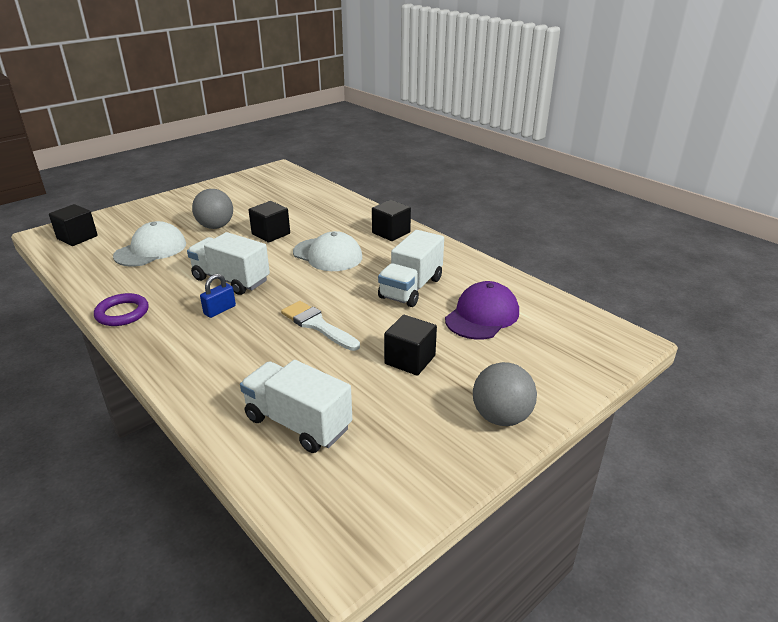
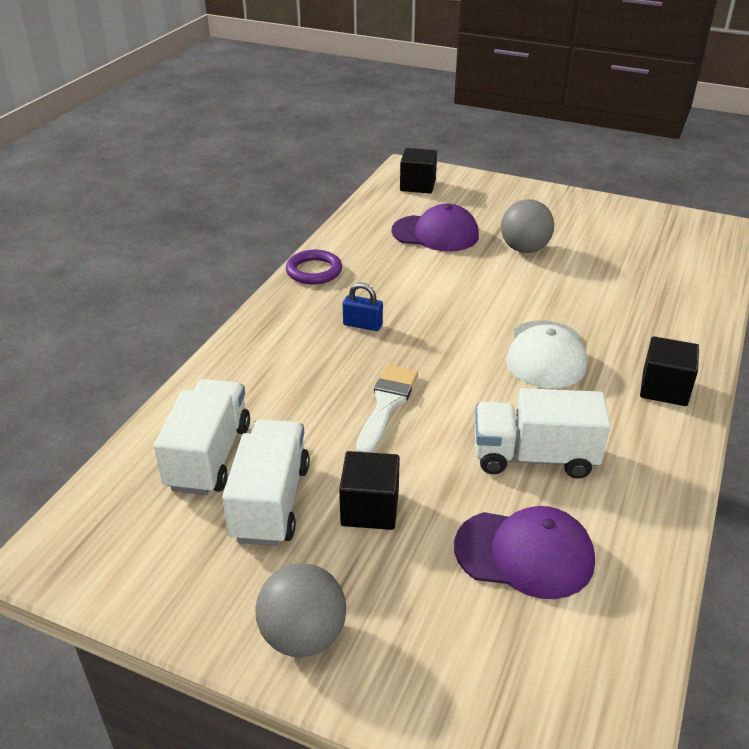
camera: 65 degrees right, 5 degrees up
white cap [113,221,186,266] -> purple cap [392,203,479,252]
white truck [187,232,270,295] -> white truck moved to [222,420,310,546]
black cube [249,201,290,243] -> none

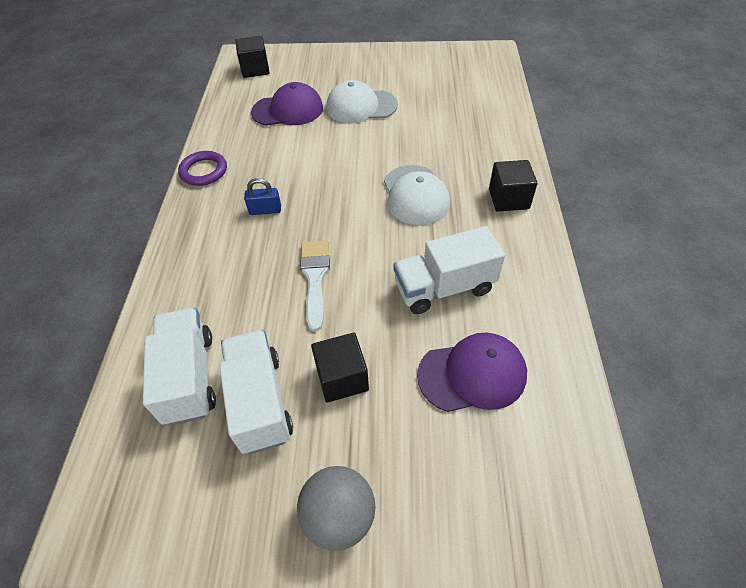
camera: 20 degrees left, 15 degrees up
grey ball [501,199,554,253] -> white cap [326,80,398,123]

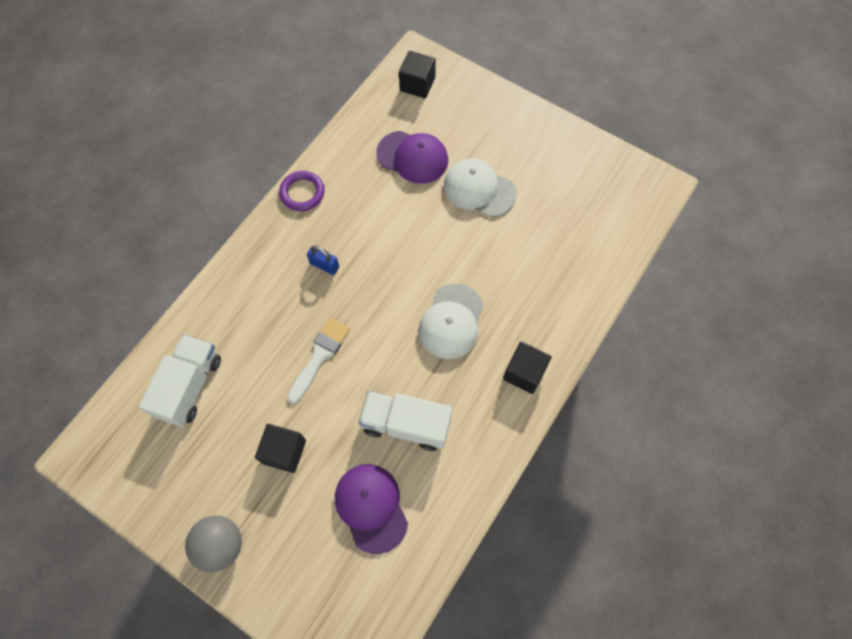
camera: 30 degrees right, 15 degrees up
white truck [219,330,293,454] -> none
purple cap [417,333,527,412] -> purple cap turned 135 degrees counterclockwise [335,464,408,554]

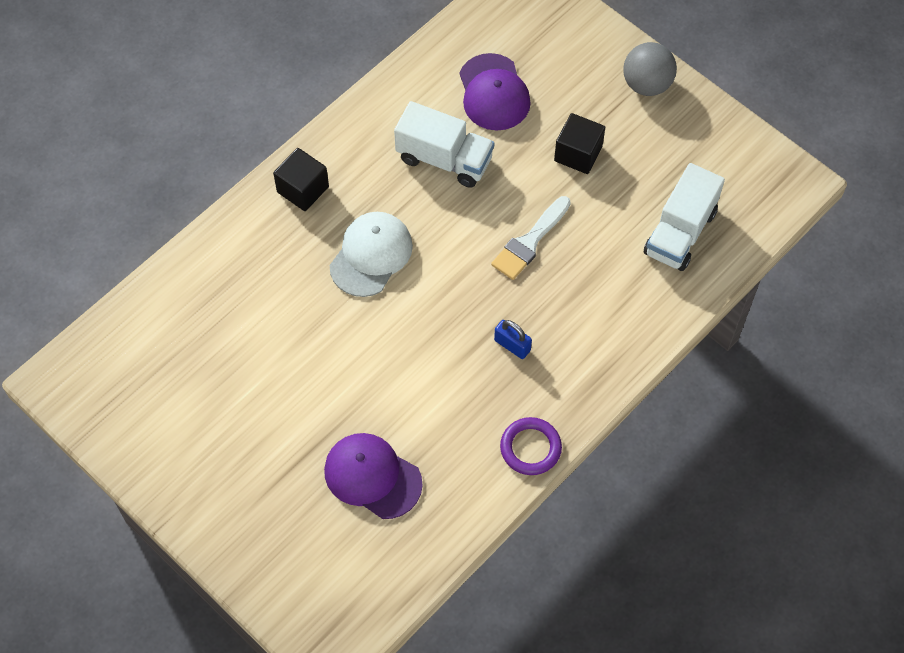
camera: 170 degrees left, 5 degrees down
black cube [399,51,436,98] -> none
white cap [444,158,517,217] -> none

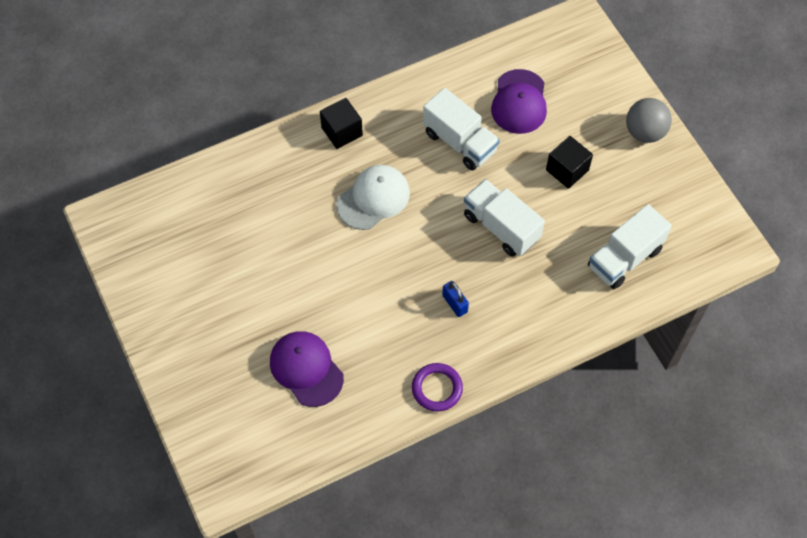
camera: 20 degrees right, 0 degrees up
white brush [491,196,571,280] -> white truck [464,179,545,256]

